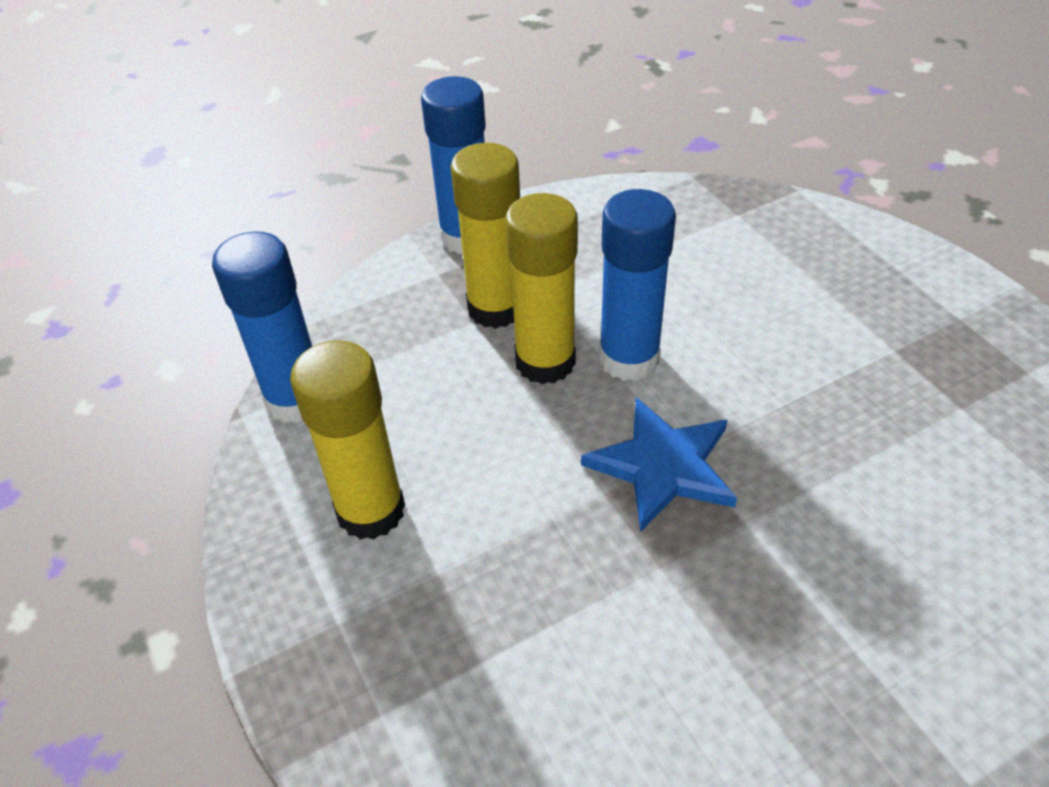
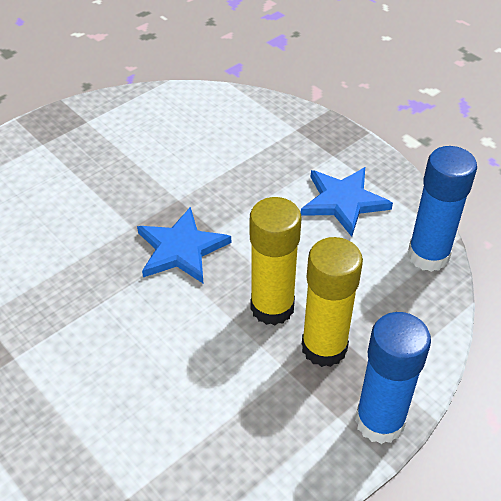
camera: 165 degrees right, 0 degrees up
yellow glue stick [290,340,405,540] -> blue star [301,167,393,237]
blue glue stick [599,189,676,381] -> none

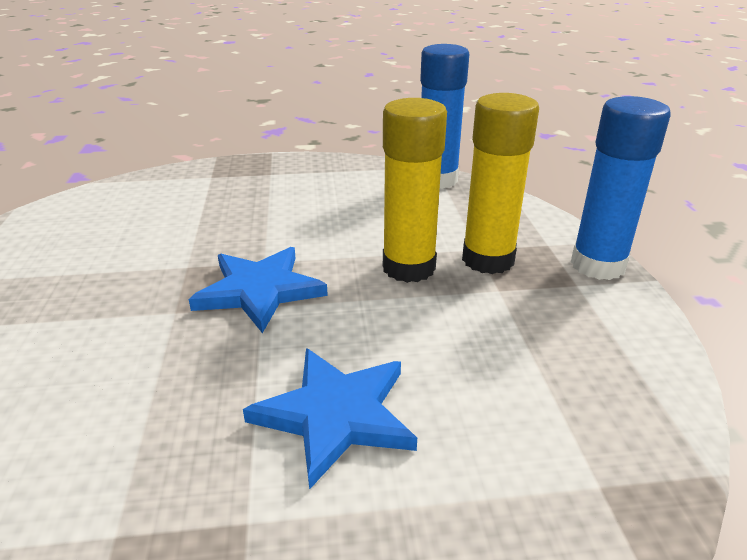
camera: 55 degrees left, 15 degrees down
blue star [301,167,393,237] -> blue star moved to [243,348,417,490]

